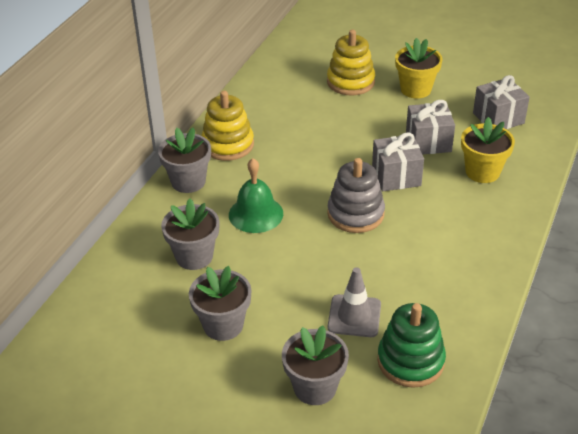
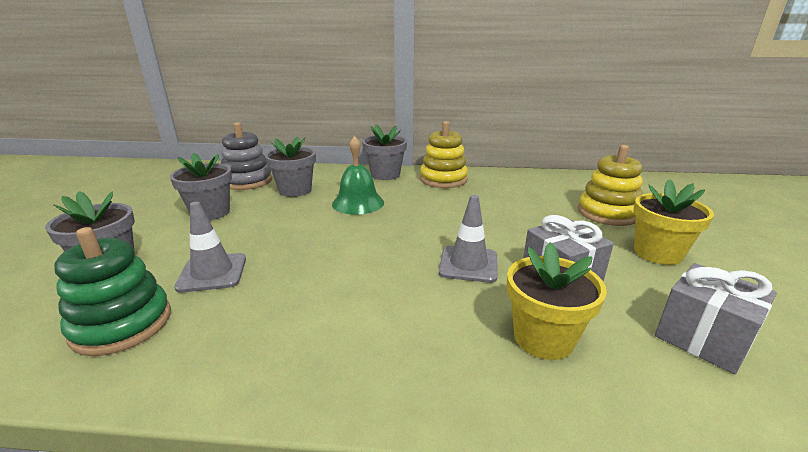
camera: 70 degrees right, 15 degrees down
grey stacking toy [327,158,385,233] -> grey stacking toy moved to [221,122,272,190]
grey gift [372,132,424,191] -> grey traffic cone [439,195,498,283]

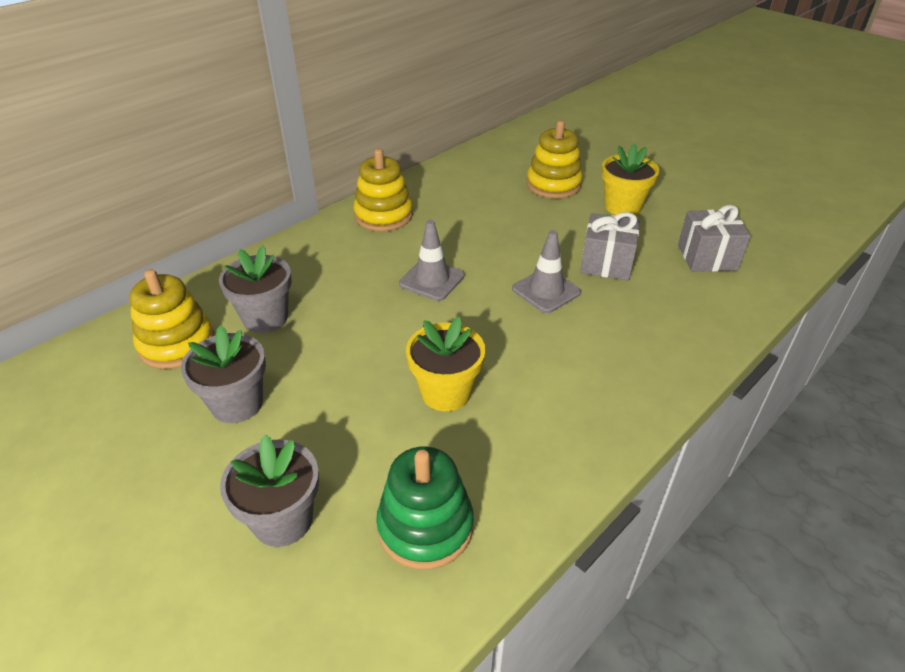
camera: 50 degrees left, 15 degrees up
grey traffic cone [174,202,246,292] -> grey traffic cone moved to [399,220,465,301]
grey stacking toy [221,122,272,190] -> yellow stacking toy [129,269,214,369]
green bell [332,136,384,215] -> none
grey flower pot [362,125,407,180] -> none
yellow flower pot [507,242,607,360] -> yellow flower pot moved to [406,316,486,411]

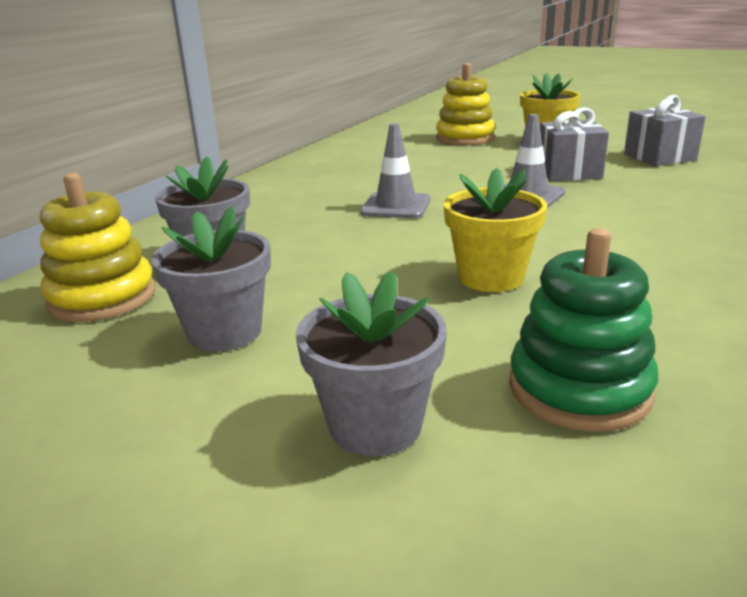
camera: 15 degrees left, 15 degrees down
yellow stacking toy [353,148,413,232] -> none

